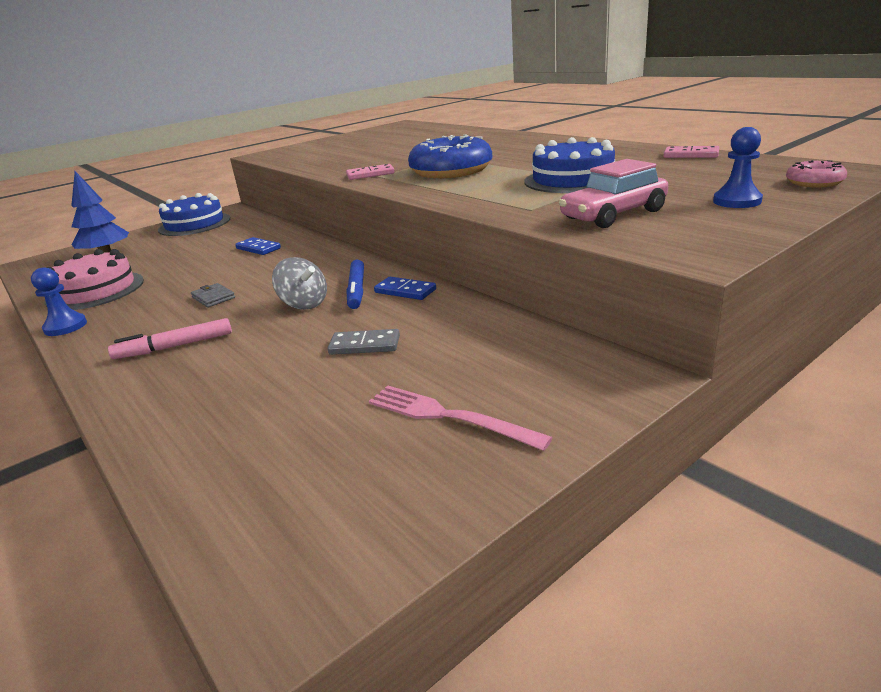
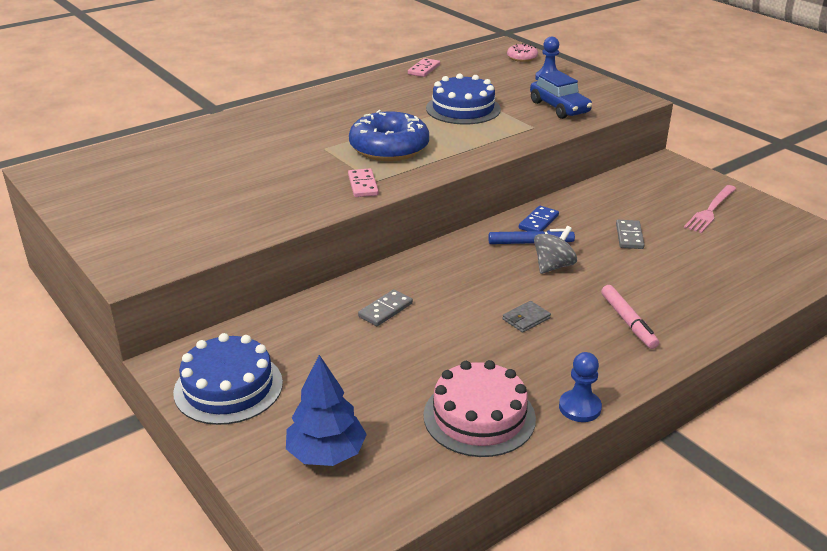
camera: 90 degrees left, 5 degrees up
blue domino [235,237,281,255] -> grey domino [358,289,413,326]
pink car [559,159,668,228] -> blue car [530,71,593,119]

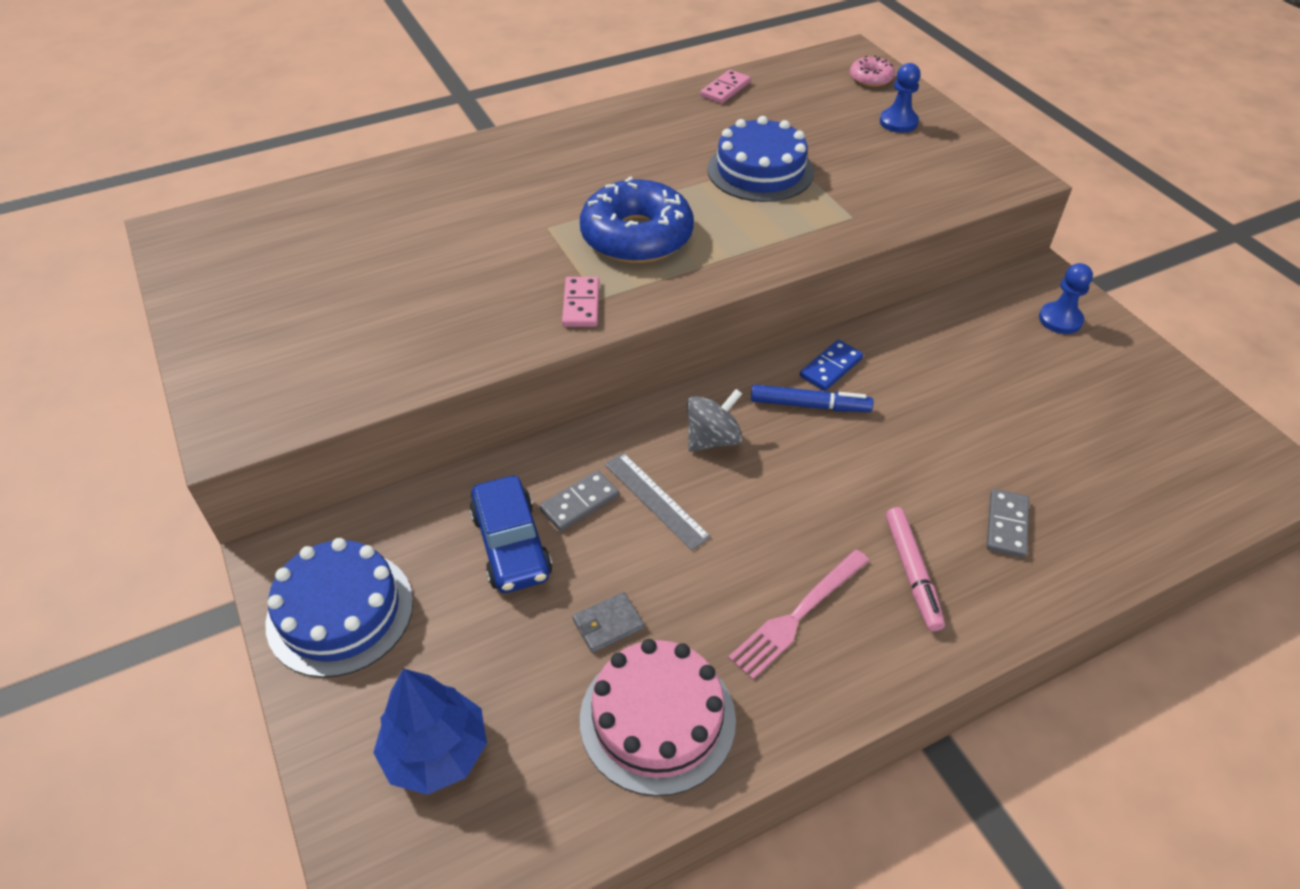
camera: 10 degrees right, 15 degrees up
grey wallet [502,301,551,333] -> grey wallet moved to [572,592,644,653]
blue car [530,71,593,119] -> blue car moved to [469,476,552,593]
grey spinning top [534,226,577,274] -> grey spinning top moved to [687,389,742,452]
blue pawn [559,352,602,422] -> blue pawn moved to [1039,263,1093,334]
grey domino [616,220,645,249] -> grey domino moved to [987,489,1029,558]
pink fork [684,185,736,233] -> pink fork moved to [728,549,870,680]
none -> grey ruler [605,452,711,550]

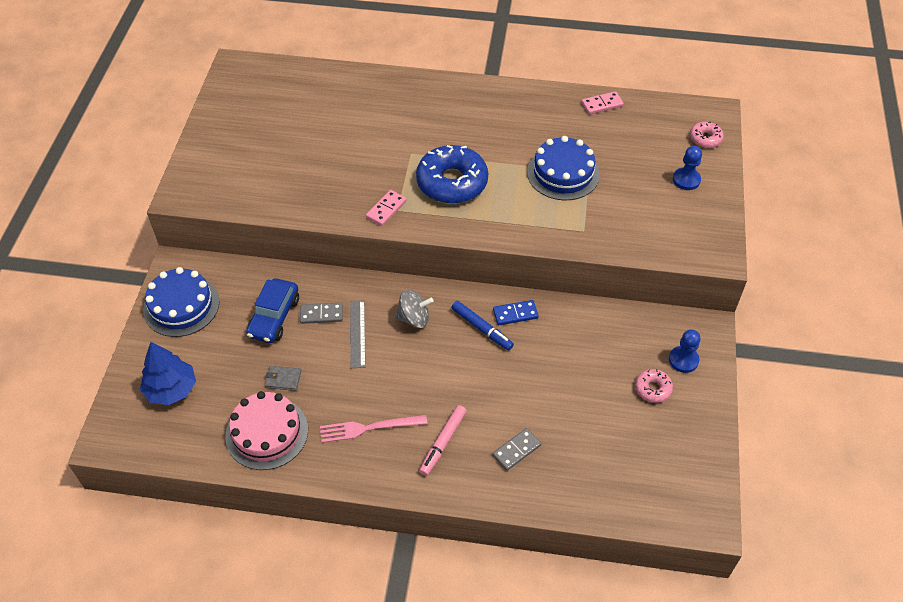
camera: 35 degrees right, 5 degrees up
none -> pink donut [635,369,673,403]

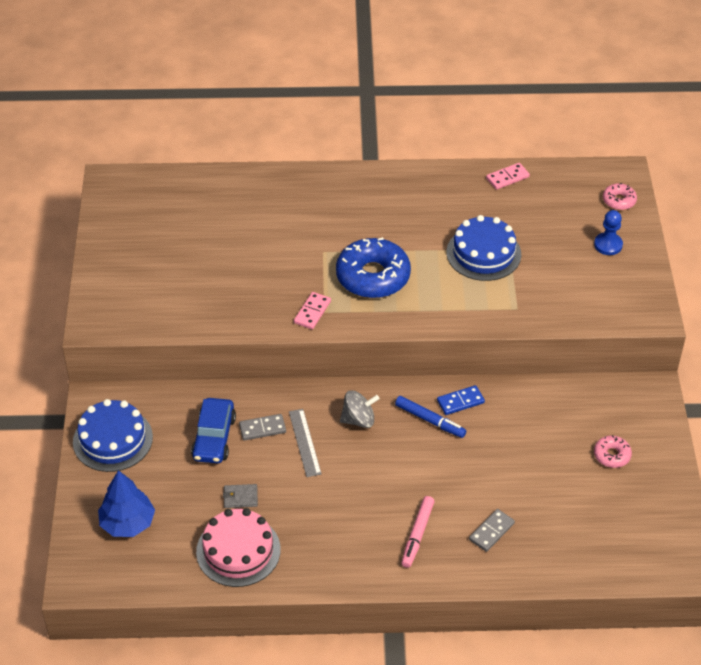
camera: 10 degrees left, 5 degrees down
pink fork [320,415,428,443] -> none
blue pawn [669,330,701,373] -> none

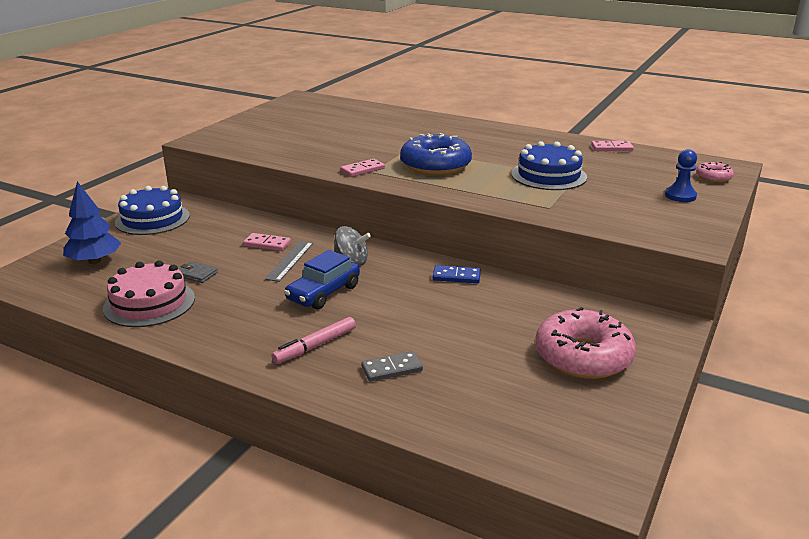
camera: 30 degrees right, 20 degrees down
blue car [191,398,236,463] -> blue car moved to [284,250,360,310]
grey domino [239,414,286,441] -> pink domino [243,233,291,251]
blue marker [395,396,466,438] -> none
pink donut [594,435,632,468] -> pink donut [535,307,636,379], size x2.10

